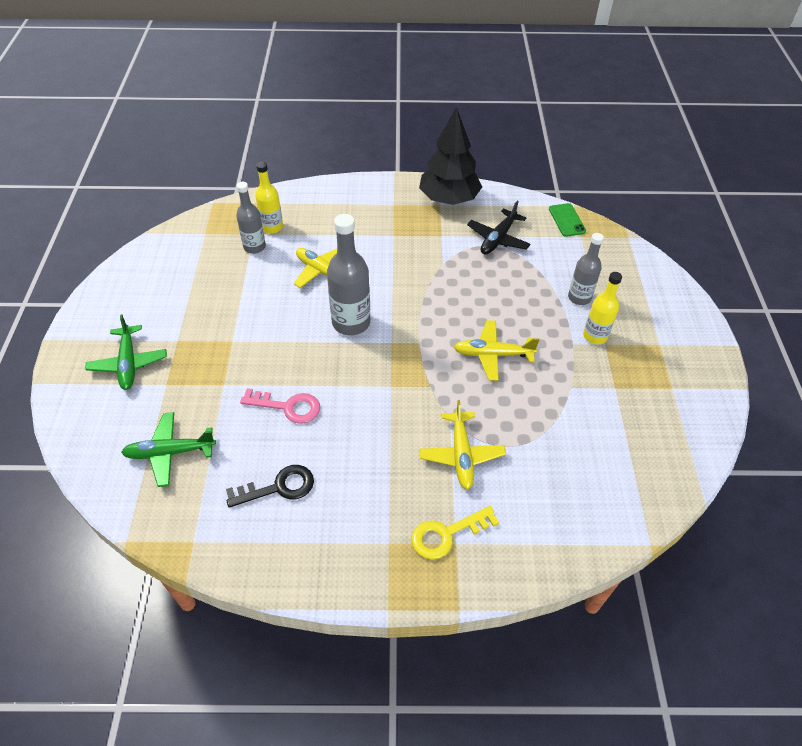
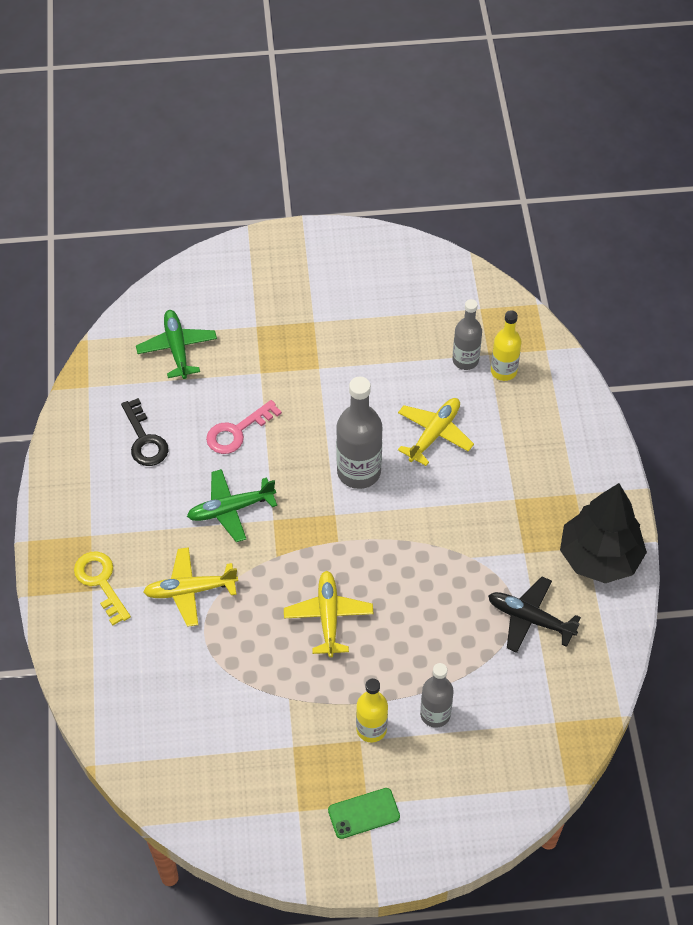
camera: 85 degrees right, 5 degrees up
green plane [85,314,167,390] -> green plane moved to [187,469,277,542]
pink key [240,388,320,424] -> pink key turned 45 degrees clockwise [206,400,282,454]
green phone [549,203,586,237] -> green phone moved to [328,788,400,839]

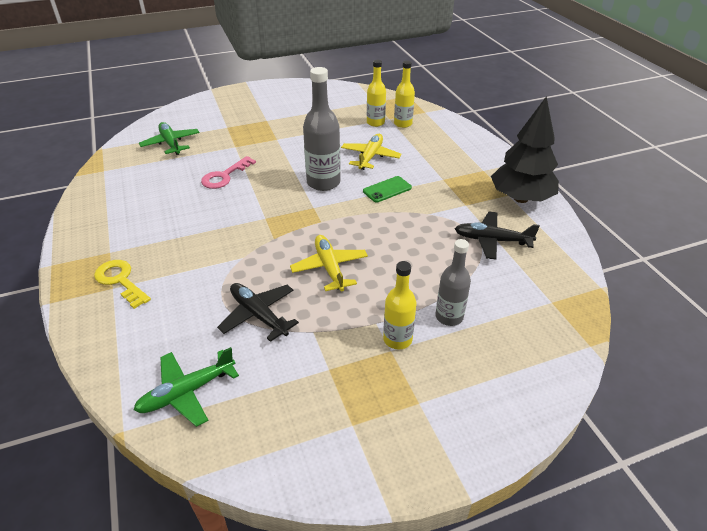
camera: 15 degrees left, 15 degrees down
black key [121,398,169,466] -> none
yellow plane [143,547,238,627] -> none
green plane [187,469,277,542] -> green plane moved to [134,347,239,427]
green phone [328,788,400,839] -> green phone moved to [363,176,412,203]
grey bottle [452,299,482,370] -> yellow bottle [367,60,386,127]
none -> black plane [217,283,299,342]

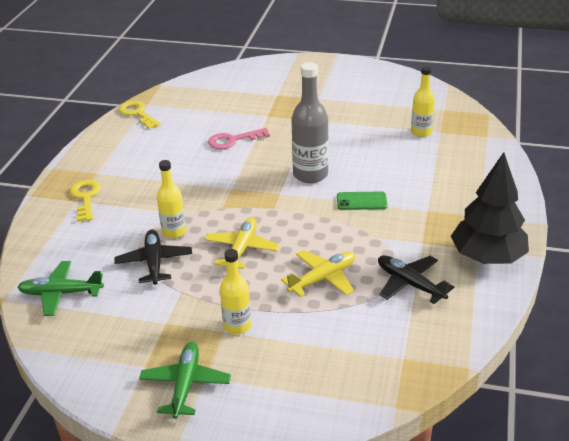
camera: 35 degrees right, 5 degrees down
green plane [139,122,200,155] -> green plane moved to [139,342,231,419]
yellow plane [341,134,402,170] -> yellow plane moved to [281,250,355,297]
yellow bottle [394,61,415,128] -> yellow bottle moved to [157,160,186,238]
grey bottle [435,239,471,326] -> none
none -> yellow key [119,101,161,129]

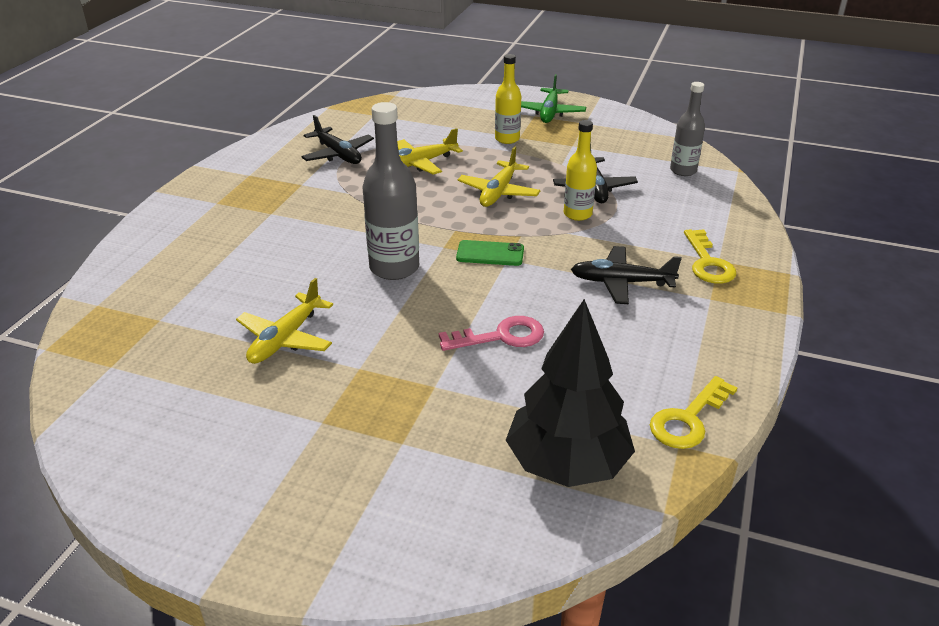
camera: 175 degrees left, 0 degrees up
green plane [17,261,104,316] -> grey bottle [670,82,705,176]
yellow key [119,101,161,129] -> yellow key turned 75 degrees clockwise [650,376,737,449]
green phone [337,191,388,210] -> green phone moved to [456,240,524,266]
yellow bottle [411,66,435,137] -> none
black tree [451,152,529,264] -> black tree moved to [506,299,635,487]
none -> yellow plane [236,278,333,364]
none -> black plane [571,246,682,304]

